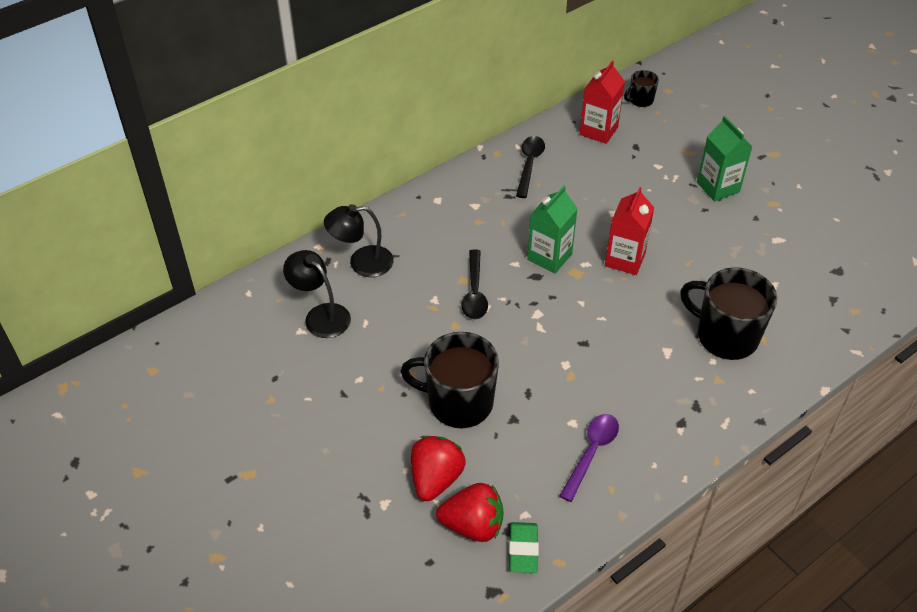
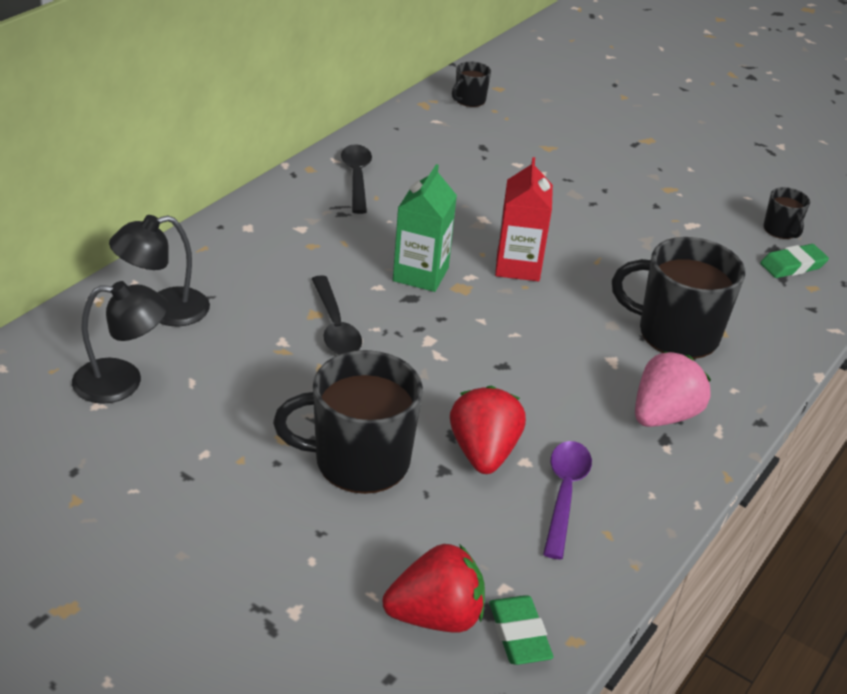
camera: 20 degrees left, 10 degrees down
black lamp [283,250,351,338] -> black lamp turned 150 degrees clockwise [72,281,168,404]
red strawberry [411,436,466,501] -> red strawberry moved to [450,385,526,474]
red carton [580,61,625,144] -> none
green carton [697,116,753,201] -> none
none -> pink strawberry [635,351,711,427]
none -> green eraser [760,244,829,278]
none -> black mug [764,187,810,239]

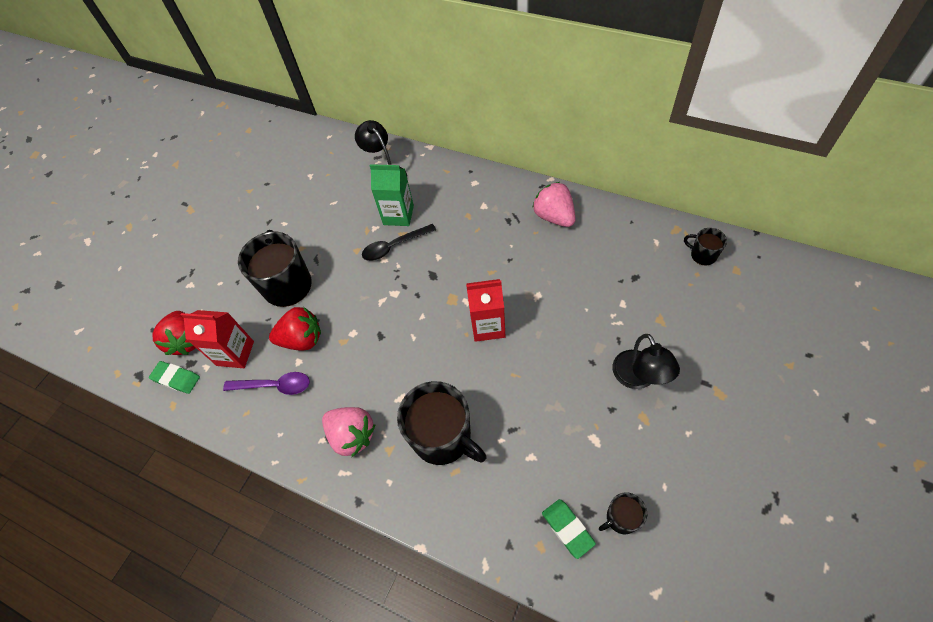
camera: 90 degrees right, 20 degrees up
black lamp [72,281,168,404] -> black lamp moved to [613,334,680,389]
black spoon [341,144,372,214] -> pink strawberry [533,182,576,227]
green carton [393,164,457,292] -> green carton moved to [370,164,414,226]
green eraser [489,595,554,665] -> green eraser turned 45 degrees clockwise [149,361,200,394]
black mug [612,237,745,359] -> black mug turned 120 degrees clockwise [397,381,487,465]
none -> red carton [181,310,254,368]

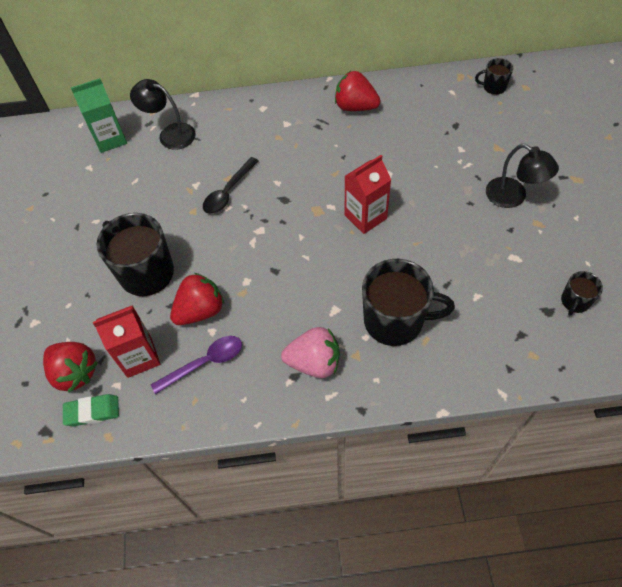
camera: 35 degrees left, 0 degrees up
green carton [370,164,414,226] -> green carton moved to [71,78,127,153]
pink strawberry [533,182,576,227] -> red strawberry [335,71,381,111]
green eraser [542,499,596,559] -> none

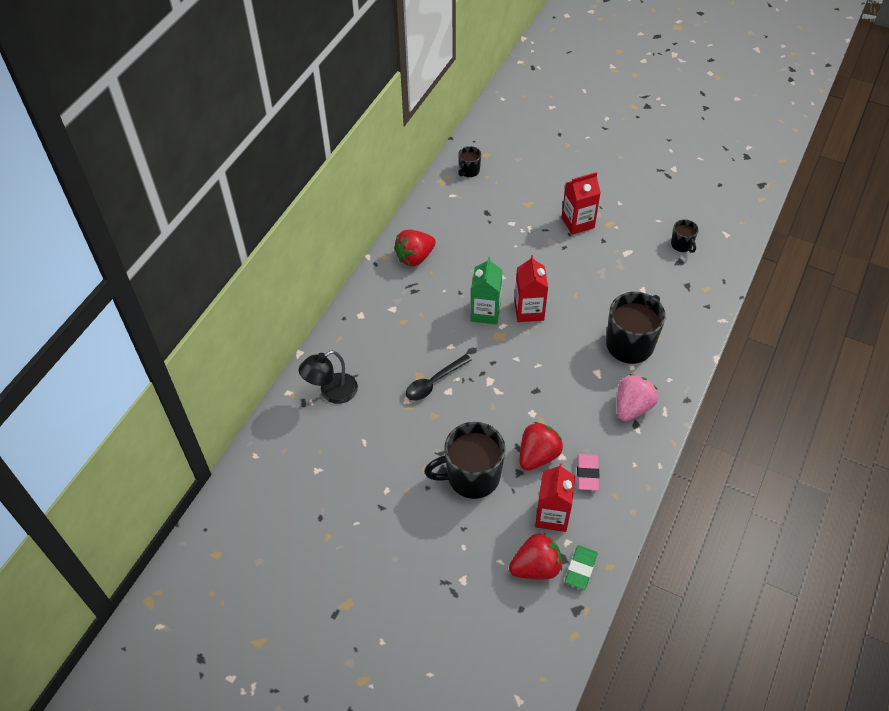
camera: 60 degrees left, 5 degrees down
green carton [71,78,127,153] -> green carton moved to [471,257,503,325]
purple spoon [151,336,242,394] -> pink eraser [577,454,599,491]
red strawberry [170,273,224,325] -> red strawberry turned 45 degrees clockwise [520,422,563,471]
black spoon [203,157,258,214] -> black spoon turned 75 degrees clockwise [406,354,472,401]
black lamp [486,144,559,208] -> red carton [562,172,601,235]

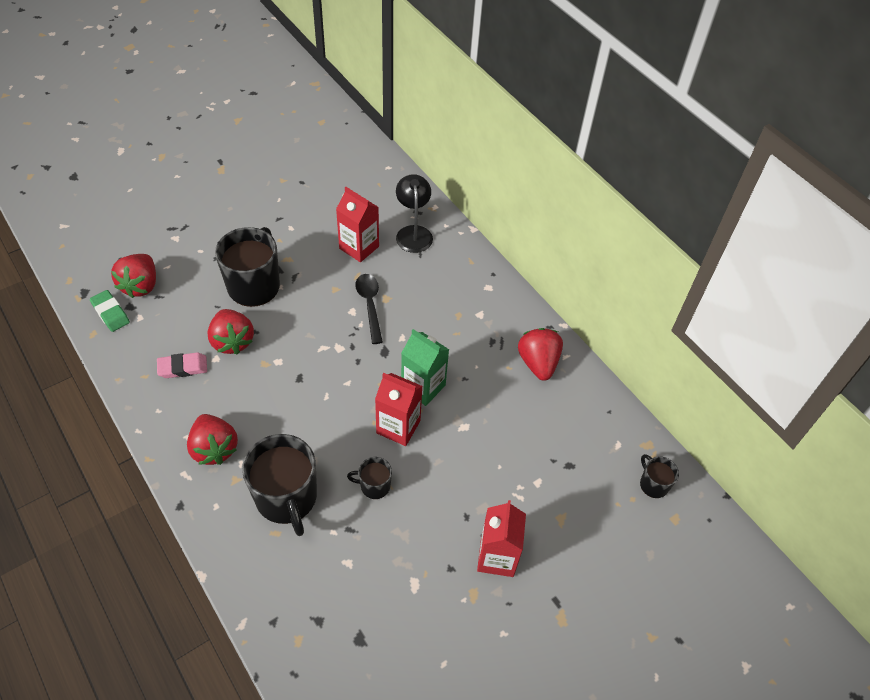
camera: 115 degrees right, 0 degrees up
red carton [535,463,575,532] -> red carton moved to [336,187,379,262]
pink eraser [577,454,599,491] -> pink eraser turned 45 degrees counterclockwise [157,352,207,378]
pink strawberry [617,374,658,421] -> red strawberry [187,414,238,465]
black mug [671,219,698,253] -> black mug moved to [347,457,392,499]

